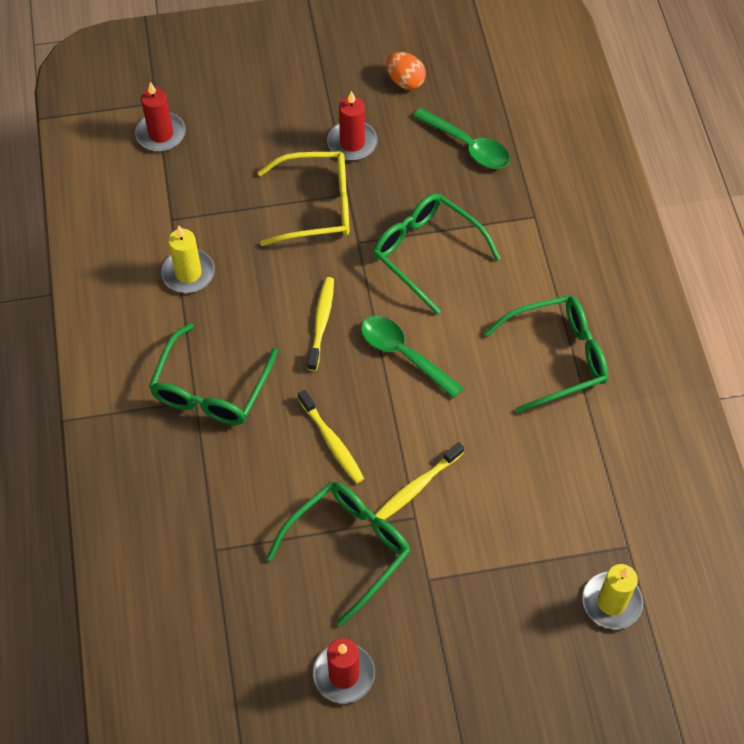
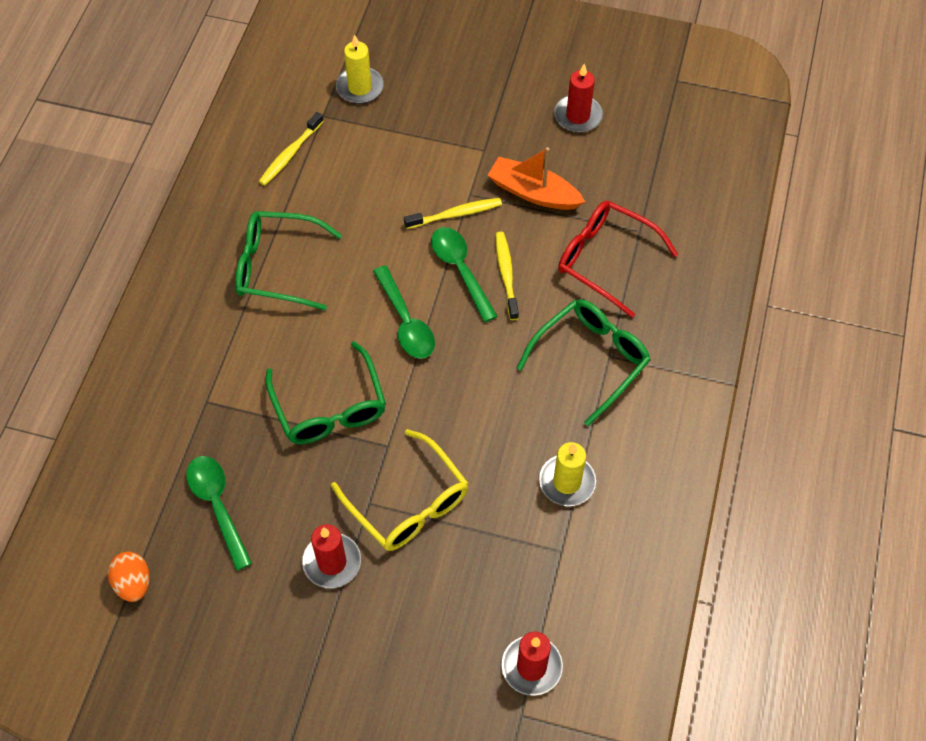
camera: 155 degrees left, 0 degrees up
yellow glasses [257,152,349,246] -> yellow glasses turned 150 degrees counterclockwise [331,429,468,551]
green glasses [266,482,410,626] -> orange boat [487,147,585,210]
yellow toothbrush [308,277,334,371] -> yellow toothbrush moved to [259,112,324,186]
orange egg [386,52,426,90] -> orange egg moved to [108,552,150,602]
none -> green spoon [431,227,498,322]
none -> red glasses [558,201,678,318]

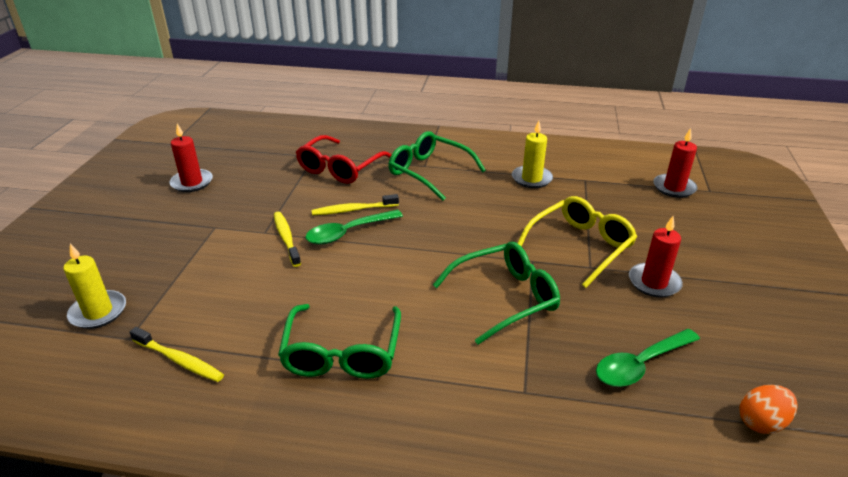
camera: 95 degrees left, 25 degrees down
green spoon [373,265,435,359] -> none
orange boat [487,147,585,210] -> none

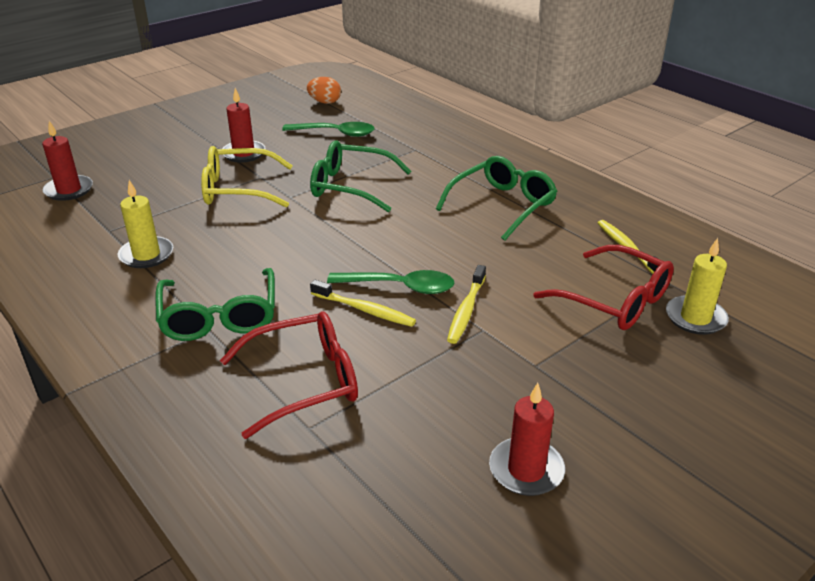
camera: 140 degrees left, 0 degrees up
none -> red glasses [533,245,674,330]

